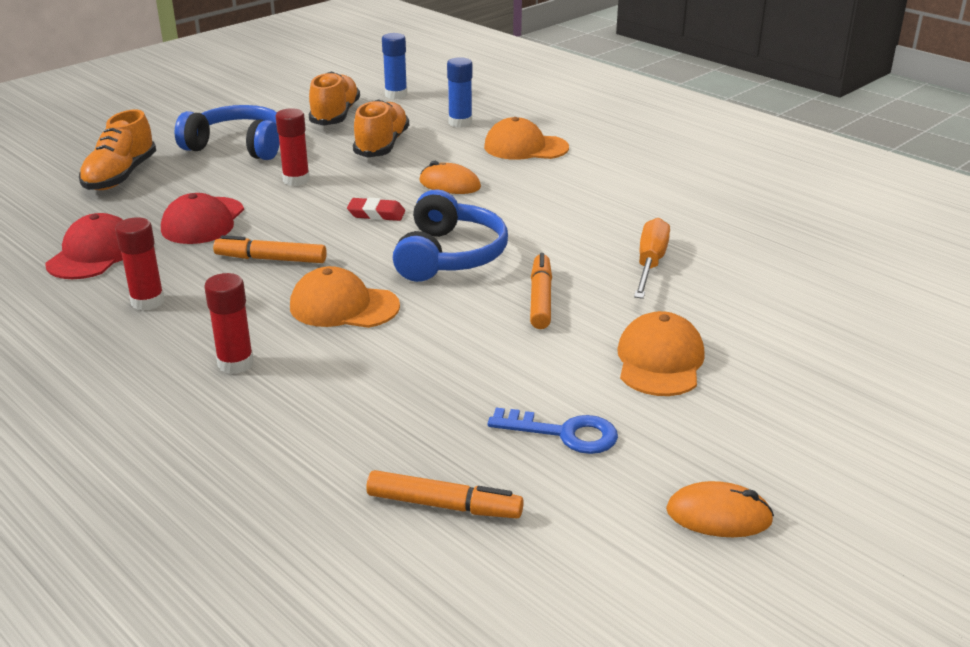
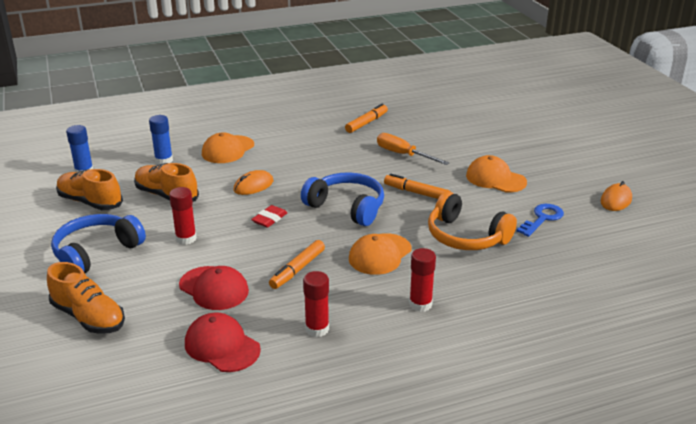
camera: 65 degrees left, 0 degrees up
orange marker [366,470,524,518] -> orange marker moved to [345,104,388,133]
none -> orange headphones [428,191,517,250]

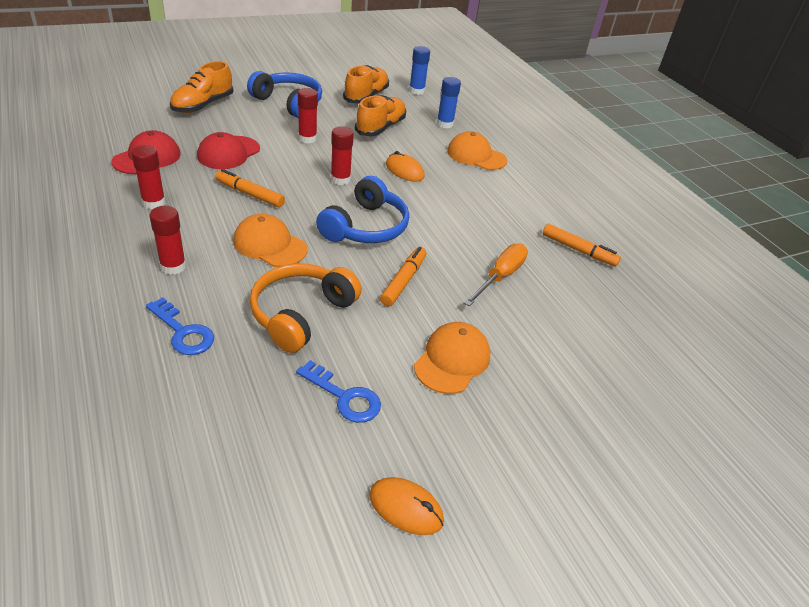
camera: 80 degrees right, 10 degrees up
red eraser [251,205,287,228] -> red glue stick [331,126,354,185]
none -> blue key [146,297,214,355]

